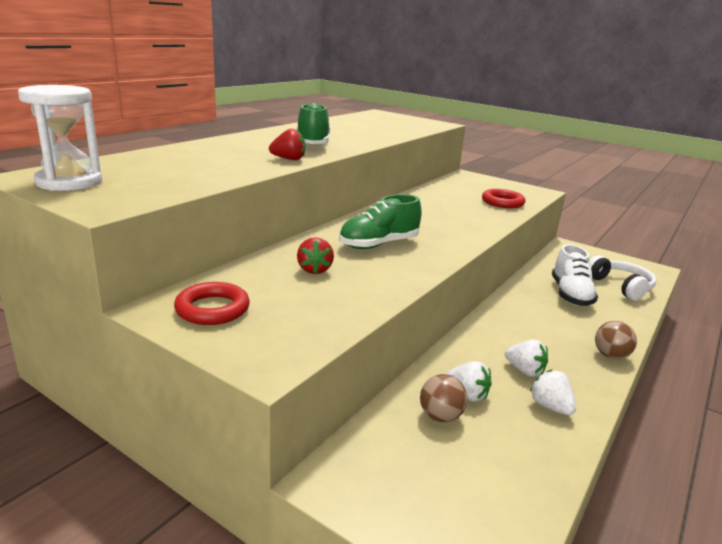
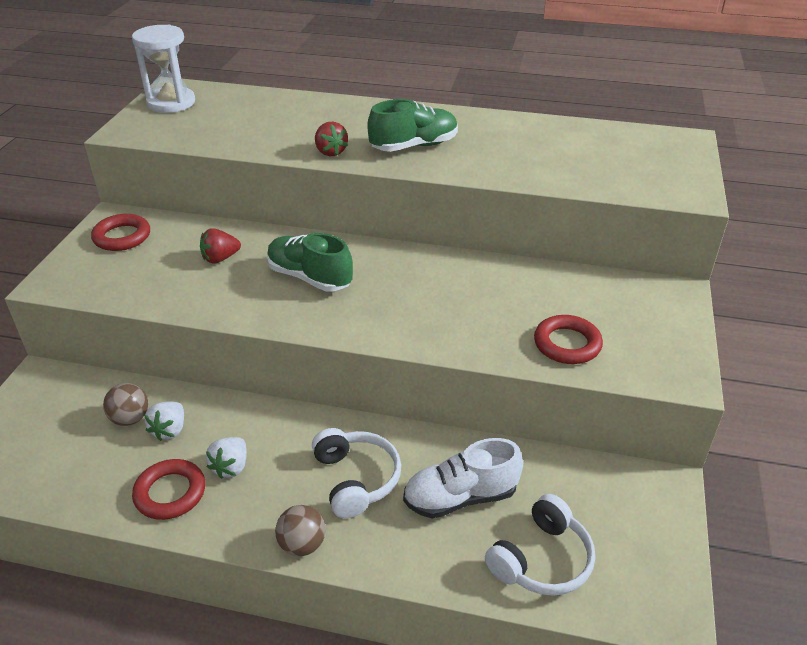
camera: 70 degrees right, 15 degrees up
white strawberry [530,370,576,415] -> red ring [132,459,205,520]
none -> white headphones [312,428,401,518]

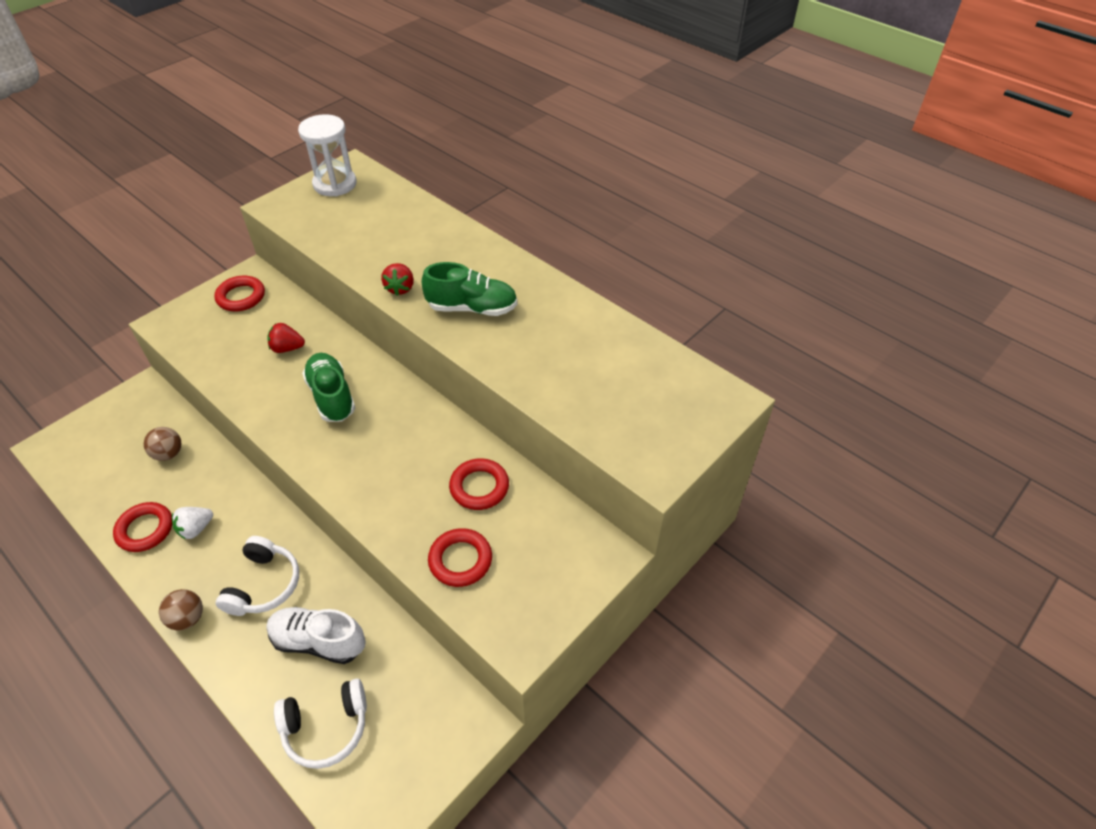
camera: 30 degrees right, 10 degrees up
white strawberry [144,402,184,441] -> none
none -> red ring [449,458,509,510]

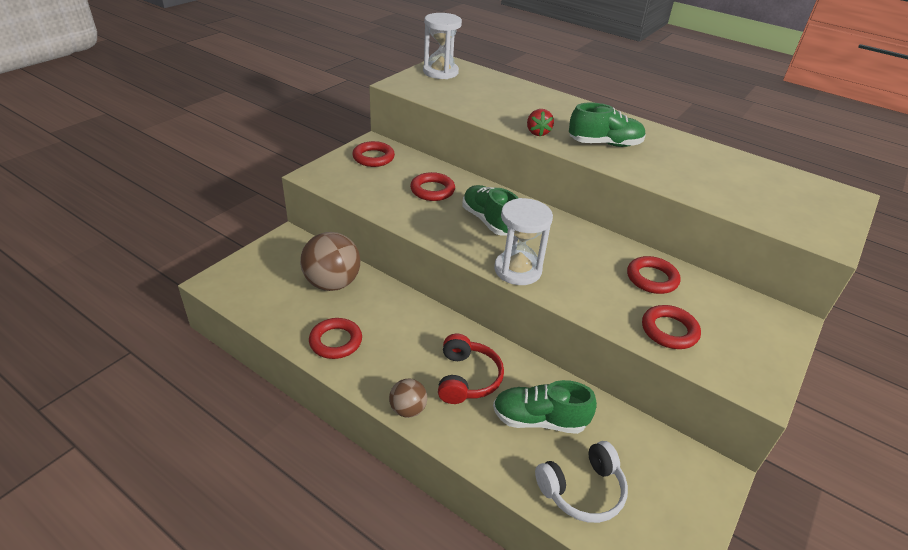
camera: 10 degrees left, 10 degrees down
brown ball [144,427,181,461] -> brown ball [300,232,360,291], size x1.87
white strawberry [172,507,213,540] -> none
white headphones [216,536,299,616] -> red headphones [438,334,504,404]
white shoe [267,607,366,664] -> green shoe [493,380,597,434]
red strawberry [268,323,305,353] -> red ring [410,172,455,201]
none -> white hourglass [494,198,553,285]

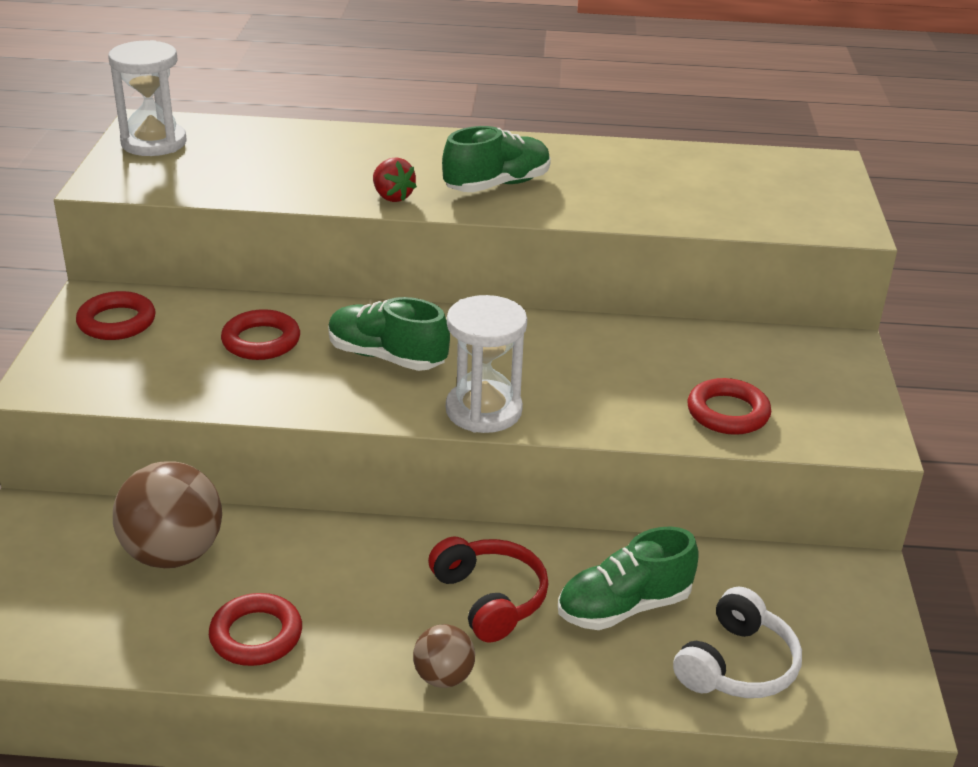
camera: 30 degrees left, 5 degrees down
red ring [627,256,680,294] -> none

